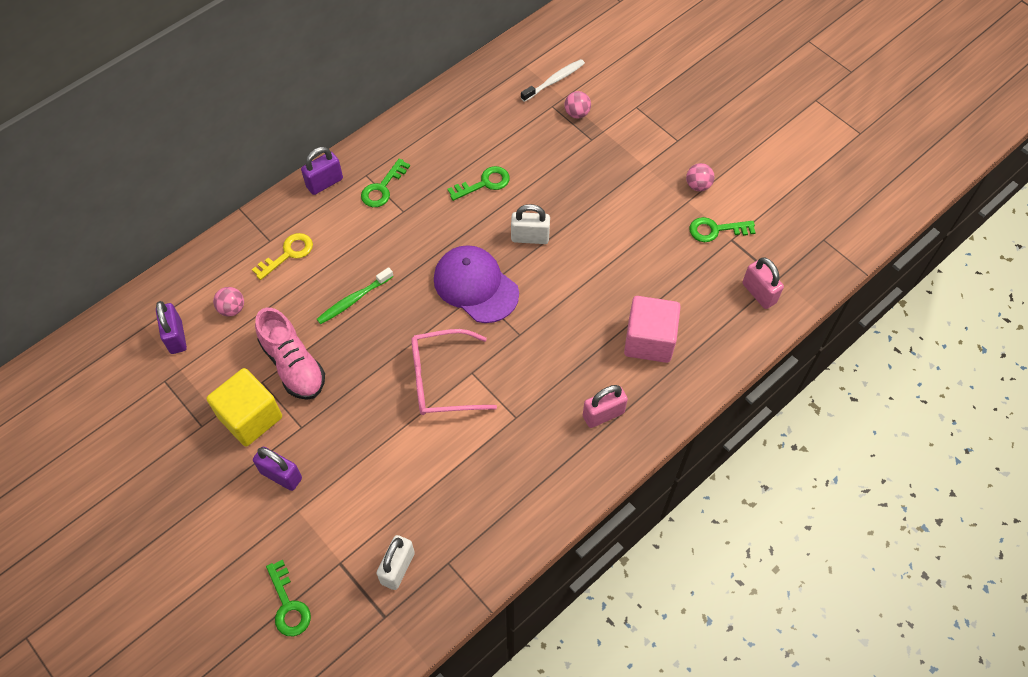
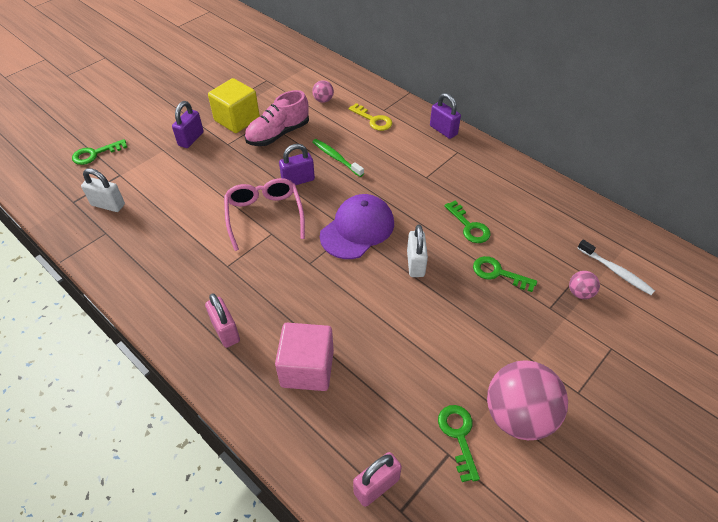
camera: 85 degrees right, 10 degrees down
purple padlock [156,301,187,354] -> purple padlock moved to [279,144,315,185]
green key [361,158,410,207] -> green key moved to [473,256,537,292]
pink ball [686,163,715,191] -> pink ball [487,360,568,440], size x2.26

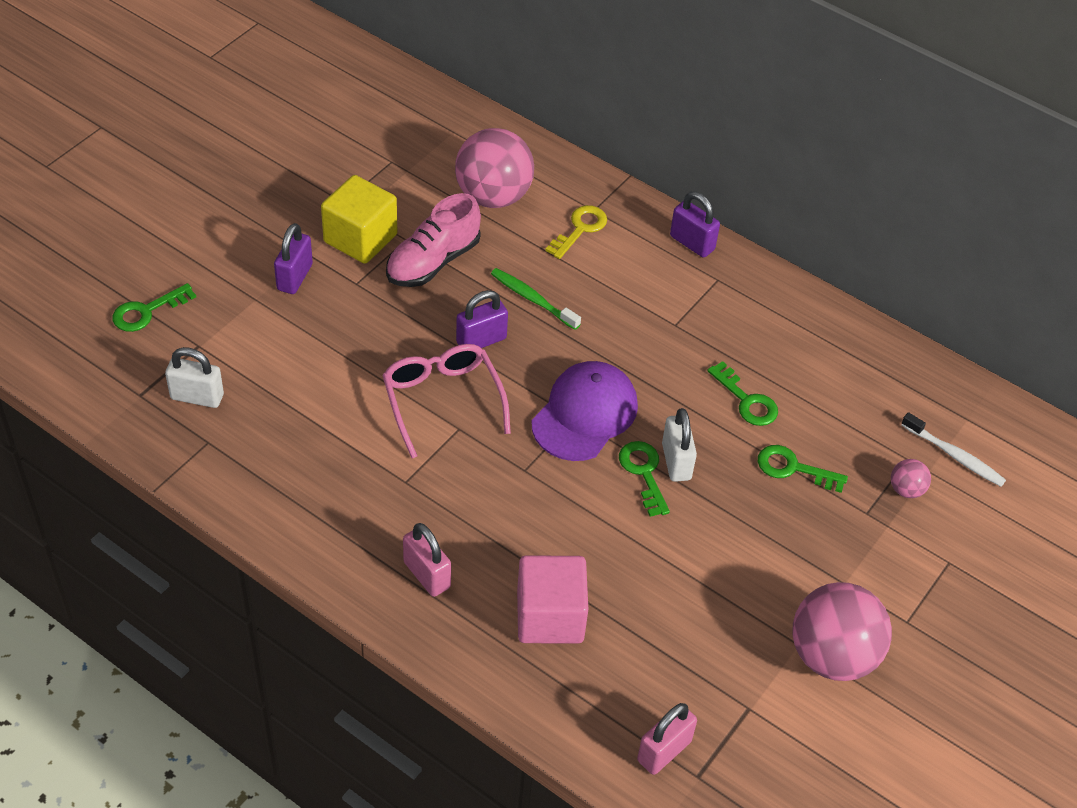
camera: 10 degrees left, 0 degrees up
pink ball [312,80,334,103] -> pink ball [455,128,534,208], size x2.26
yellow key [348,103,392,131] -> yellow key turned 90 degrees counterclockwise [545,205,607,259]
green key [438,405,480,482] -> green key moved to [619,441,670,517]

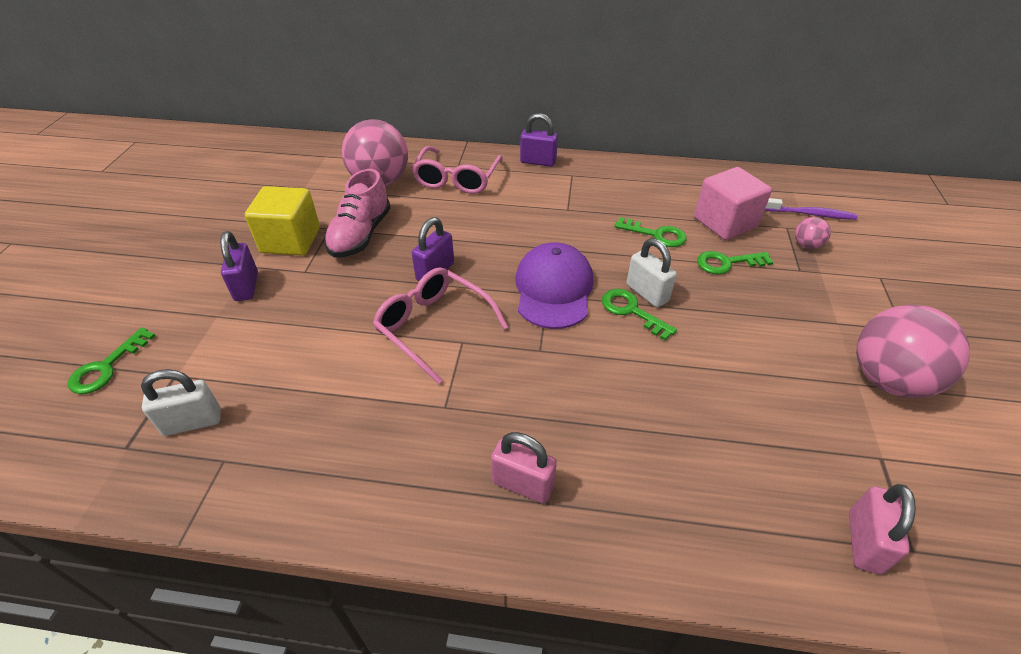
camera: 25 degrees left, 5 degrees down
green toothbrush [491,268,581,330] -> none
pink cube [517,555,588,644] -> pink cube moved to [694,167,772,240]
yellow key [545,205,607,259] -> pink glasses [411,146,503,194]
white toothbrush [901,412,1006,487] -> purple toothbrush [765,198,858,220]

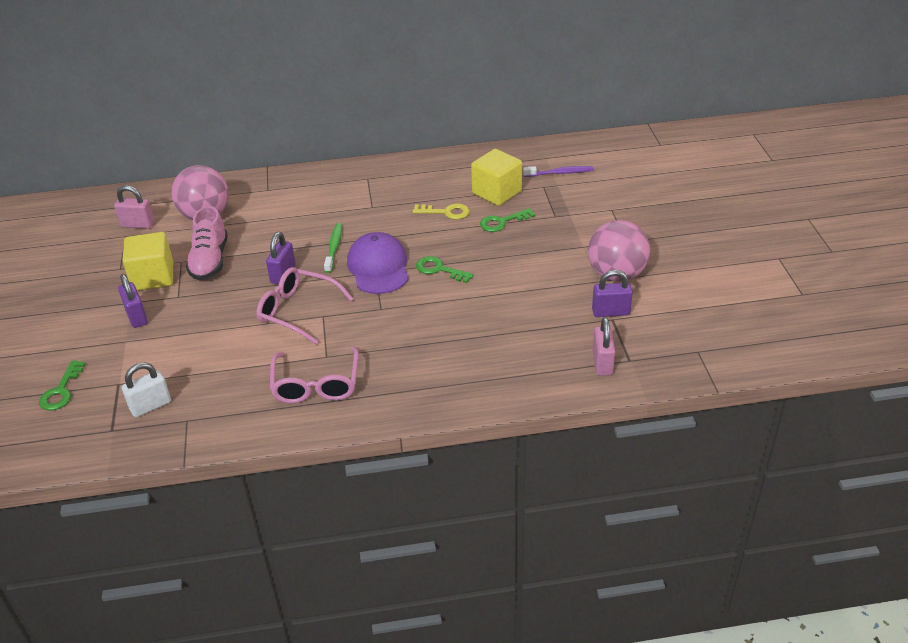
camera: 15 degrees left, 5 degrees down
pink glasses [411,146,503,194] -> pink glasses moved to [270,347,359,403]
pink padlock [491,432,557,504] -> pink padlock moved to [114,185,154,229]
purple padlock [520,113,558,167] -> purple padlock moved to [592,270,633,317]
green key [615,217,687,247] -> yellow key [413,204,470,219]
white padlock [627,238,677,307] -> none
pink cube [694,167,772,240] -> yellow cube [471,149,522,206]
pink ball [795,217,831,249] -> none
none -> green toothbrush [324,223,342,273]

